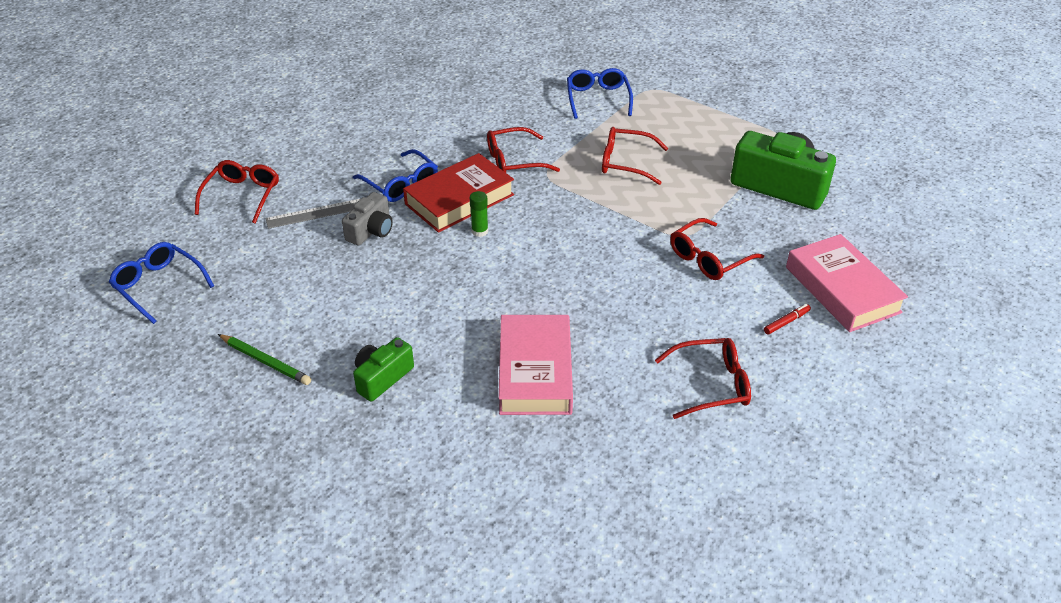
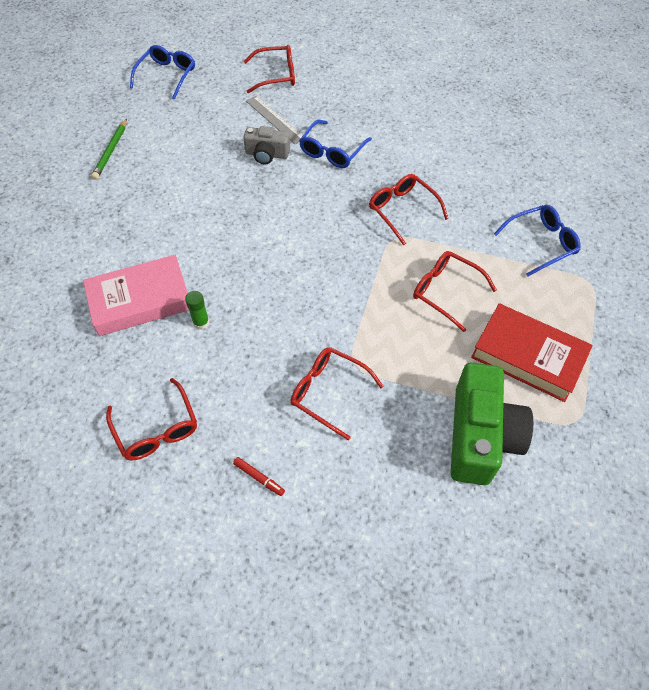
camera: 70 degrees right, 15 degrees up
green camera [353,337,414,402] -> none
red book [403,153,514,233] -> red book moved to [471,303,593,402]
green glue stick [470,191,488,237] -> green glue stick moved to [185,291,209,329]
red glasses [602,127,668,185] -> red glasses turned 45 degrees counterclockwise [413,251,497,332]
pink book [786,234,908,332] -> none

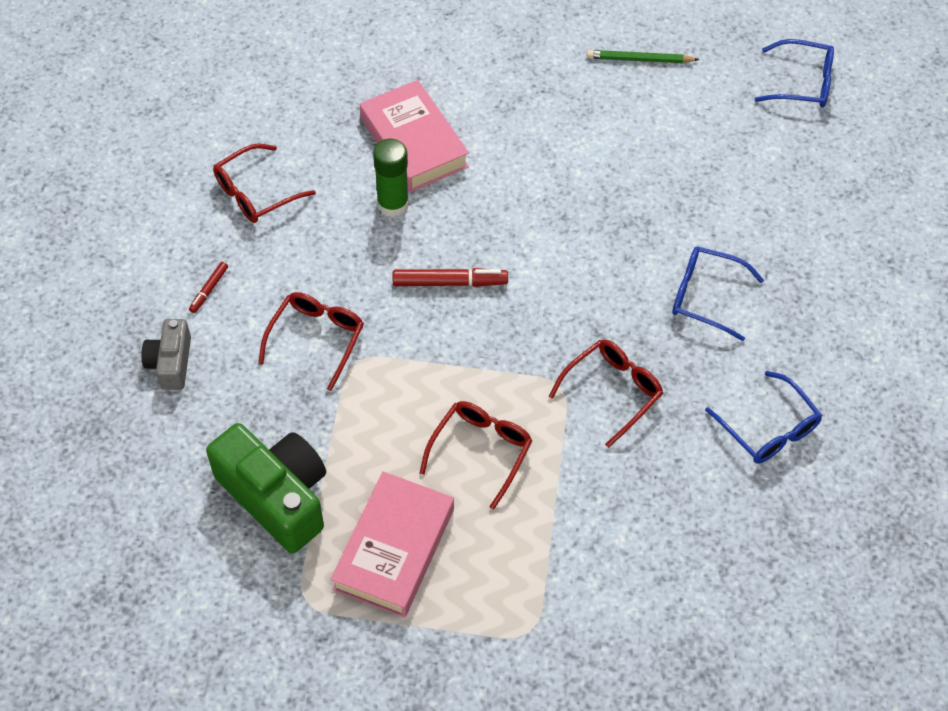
camera: 80 degrees right, 0 degrees up
green glue stick [185,291,209,329] -> green glue stick [373,139,409,217], size x1.67
grey camera [243,126,290,164] -> grey camera moved to [141,319,191,390]
red glasses [244,45,295,93] -> none
grey ruler [246,96,303,144] -> none
green camera [451,362,533,485] -> green camera turned 135 degrees counterclockwise [206,423,326,553]
red book [471,303,593,402] -> pink book [331,471,454,618]
blue glasses [494,205,581,277] -> blue glasses moved to [705,371,822,464]
none -> red marker [393,268,508,287]

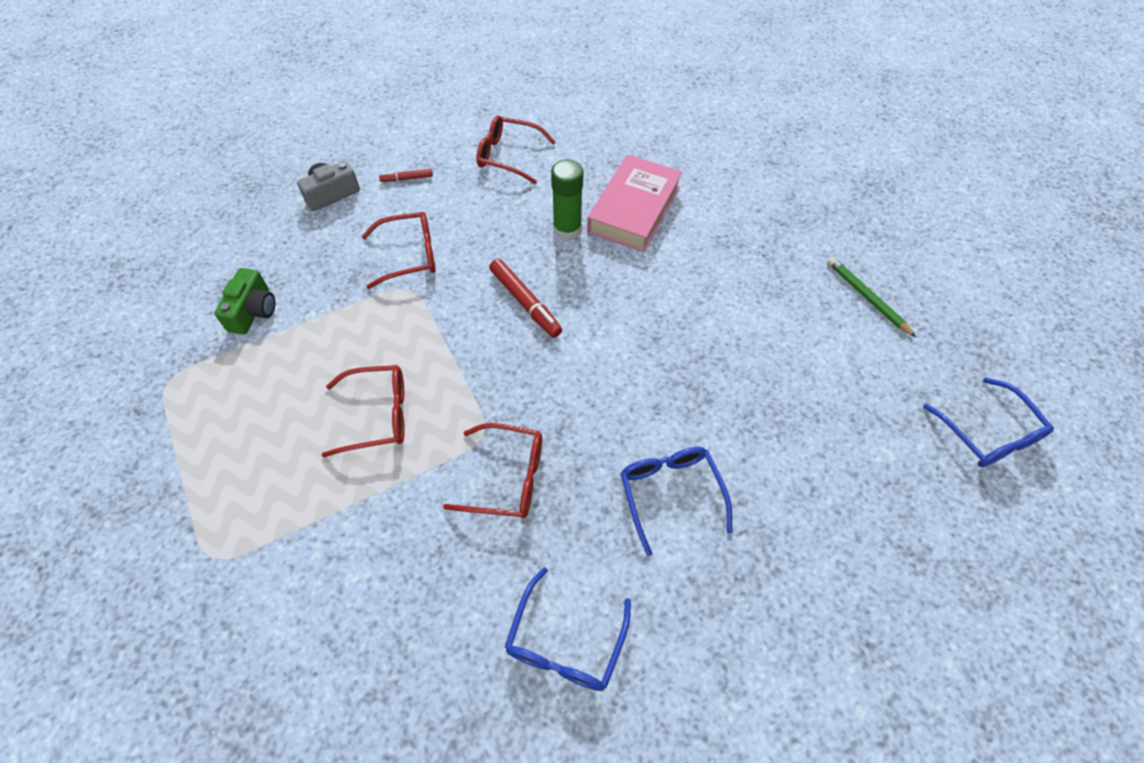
camera: 55 degrees right, 0 degrees up
green camera [206,423,326,553] -> green camera [214,268,276,334], size x0.55
pink book [331,471,454,618] -> none

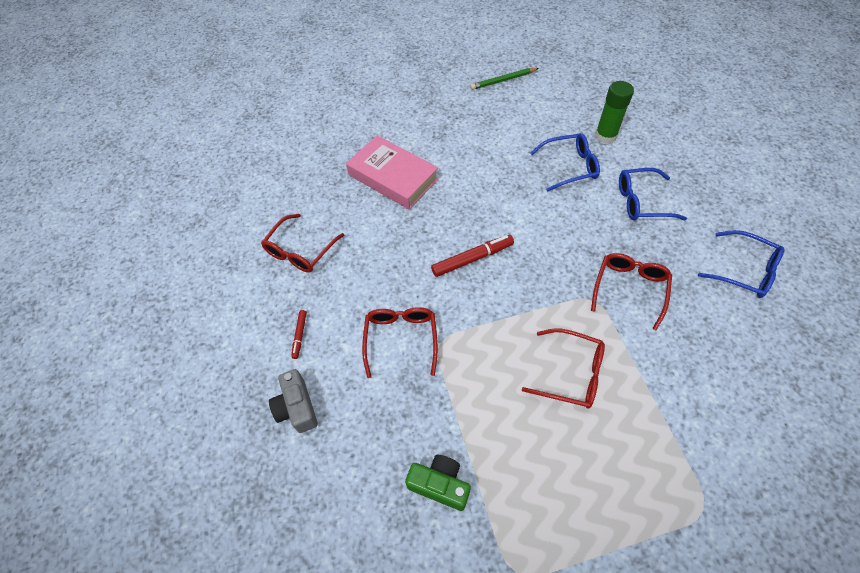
camera: 75 degrees left, 0 degrees up
red glasses [322,365,405,457] -> red glasses turned 105 degrees clockwise [522,328,605,409]
green glue stick [551,160,583,240] -> green glue stick moved to [595,81,634,144]
blue glasses [923,377,1054,467] -> blue glasses moved to [530,133,600,192]

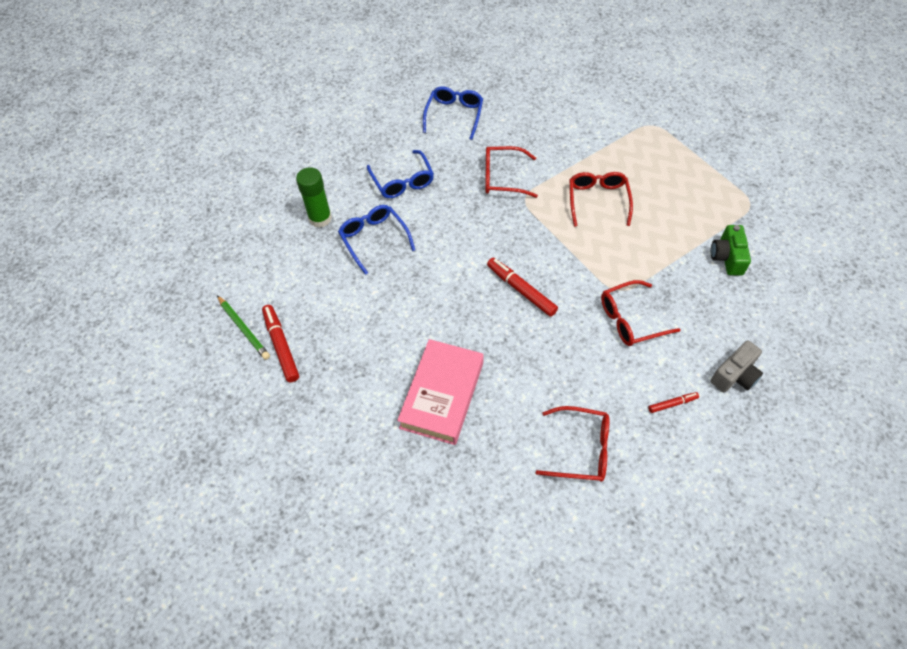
camera: 110 degrees left, 0 degrees up
none -> red marker [262,305,299,382]

